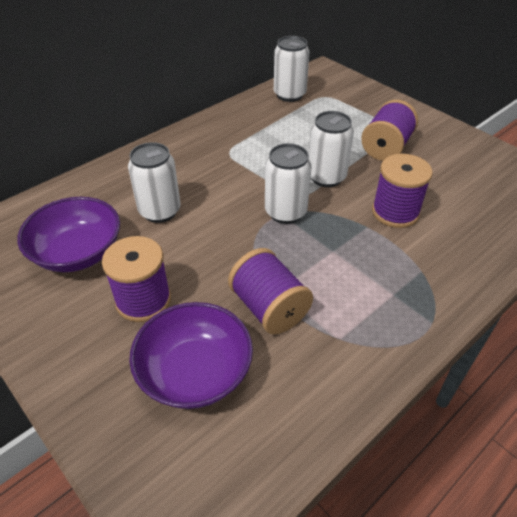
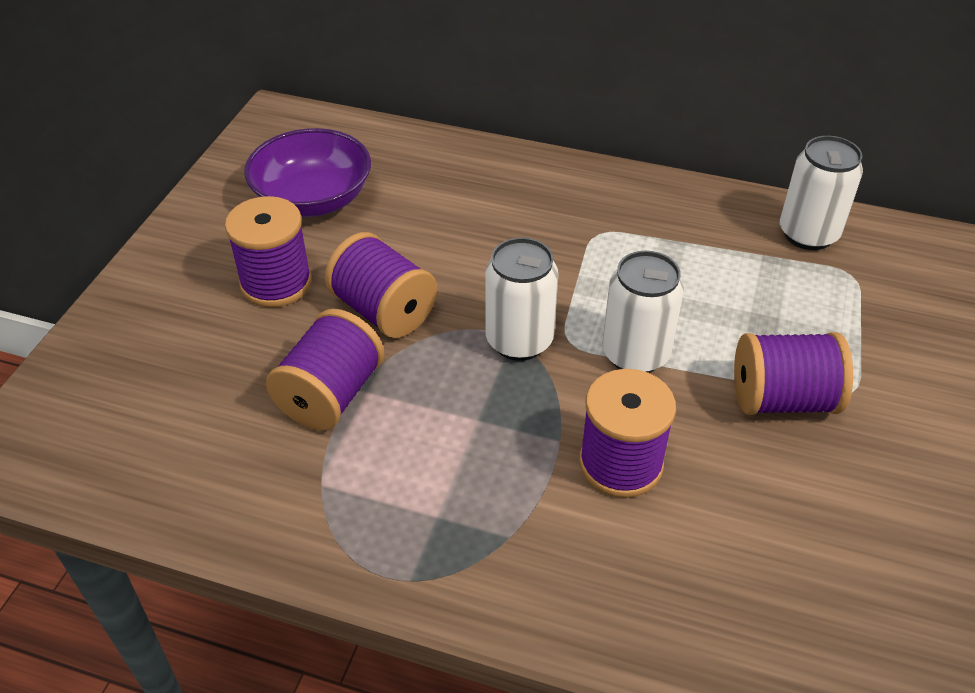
camera: 60 degrees right, 0 degrees up
white can [128,142,181,223] -> none
purple bowl [129,302,253,409] -> none
none -> purple spool [325,232,437,338]

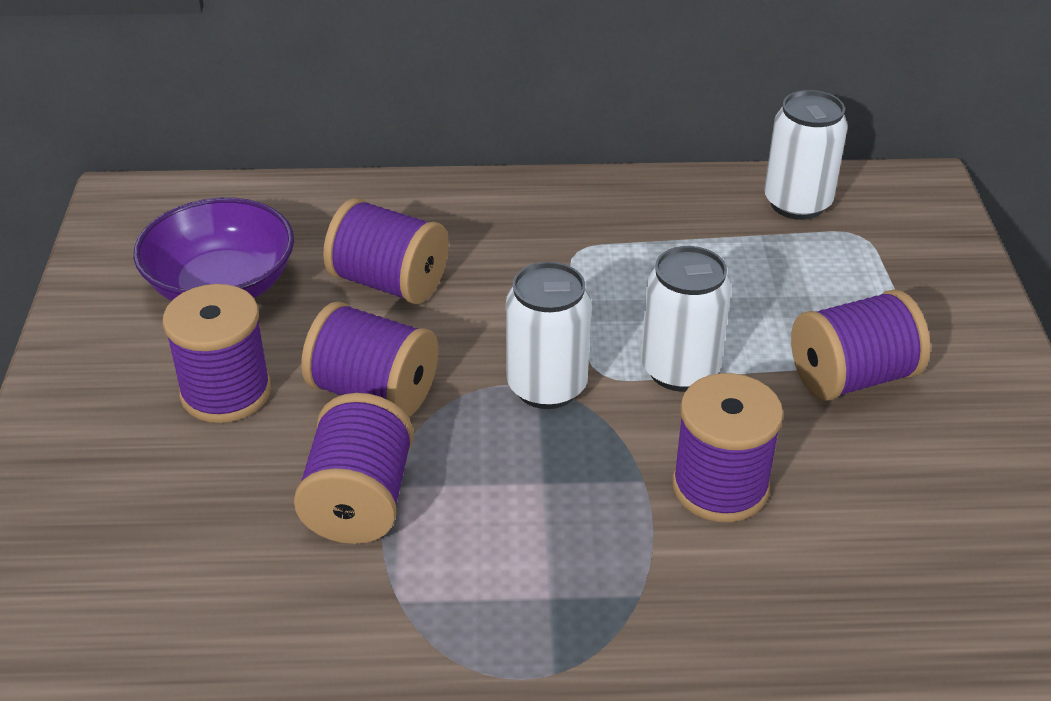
camera: 20 degrees left, 5 degrees down
none -> purple spool [323,198,449,304]

